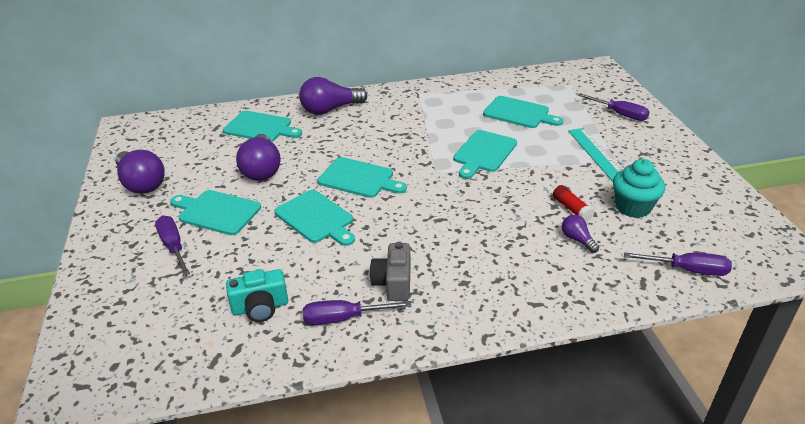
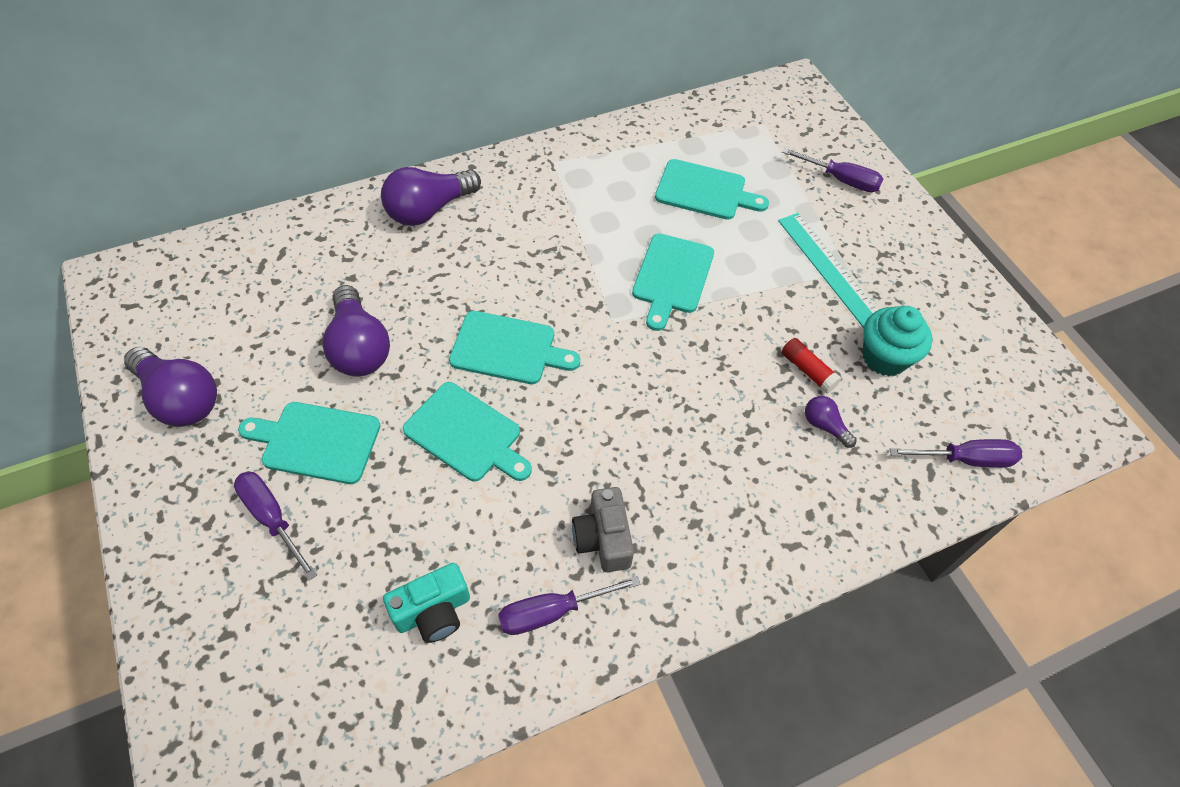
camera: 15 degrees left, 20 degrees up
turquoise cutting board [223,111,302,142] -> none

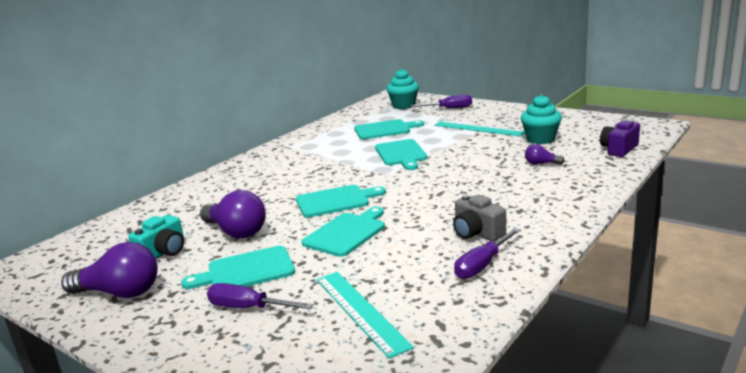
camera: 25 degrees left, 35 degrees down
purple light bulb [381,167,481,226] -> none
turquoise camera [383,563,470,643] -> turquoise camera moved to [129,215,184,258]
turquoise cutting board [403,382,532,481] -> turquoise cutting board turned 60 degrees counterclockwise [302,207,385,257]
red glue stick [781,338,842,393] -> none
purple screwdriver [890,439,1022,468] -> purple camera [600,120,640,157]
none -> turquoise ruler [316,272,414,359]
none -> turquoise cupcake [387,69,419,109]

